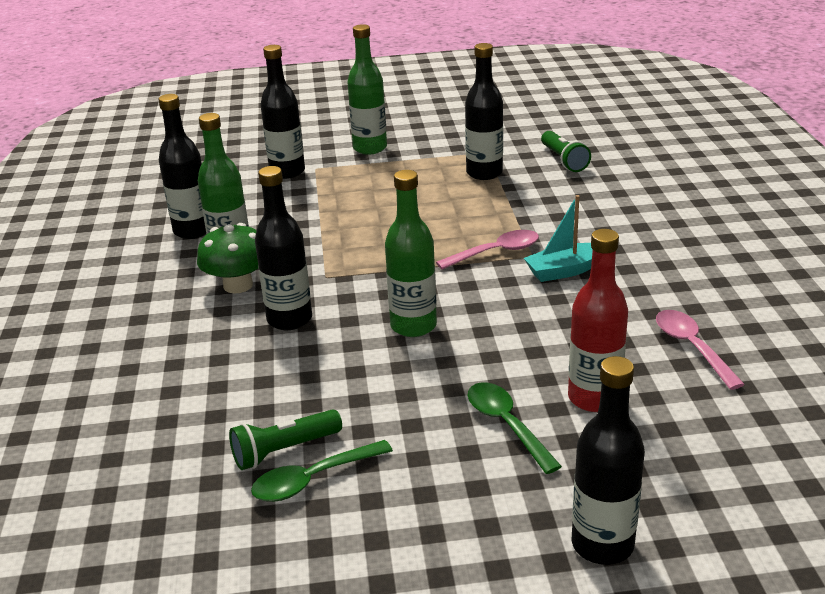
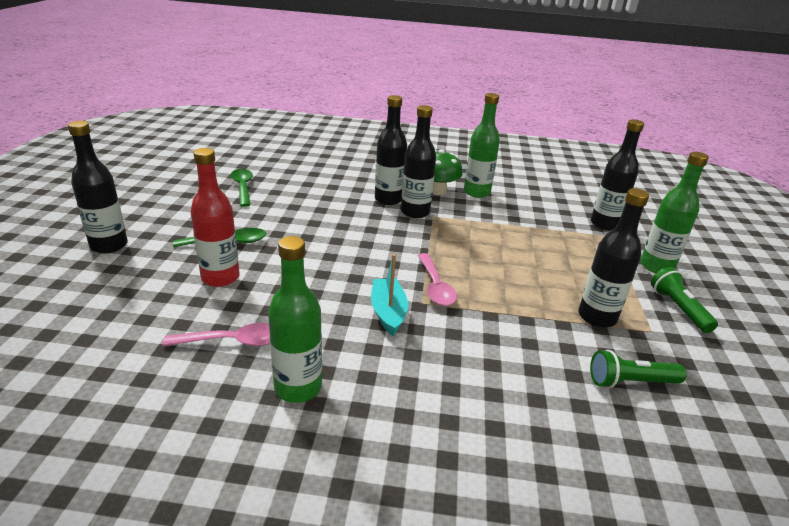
camera: 100 degrees right, 0 degrees up
black bottle [158,94,206,239] -> black bottle moved to [401,105,436,218]
green flashlight [229,409,342,470] -> green flashlight moved to [651,267,718,333]
green bottle [385,170,437,337] -> green bottle moved to [268,236,322,403]

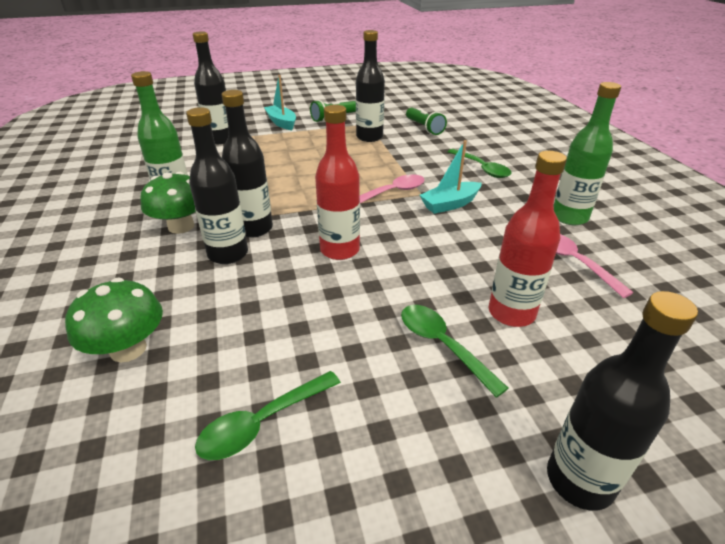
camera: 110 degrees left, 5 degrees up
green bottle [640,152,709,273] -> turquoise boat [264,75,296,130]
none -> green mushroom [65,278,163,362]
none -> red bottle [315,105,360,260]
none -> green spoon [448,149,512,178]

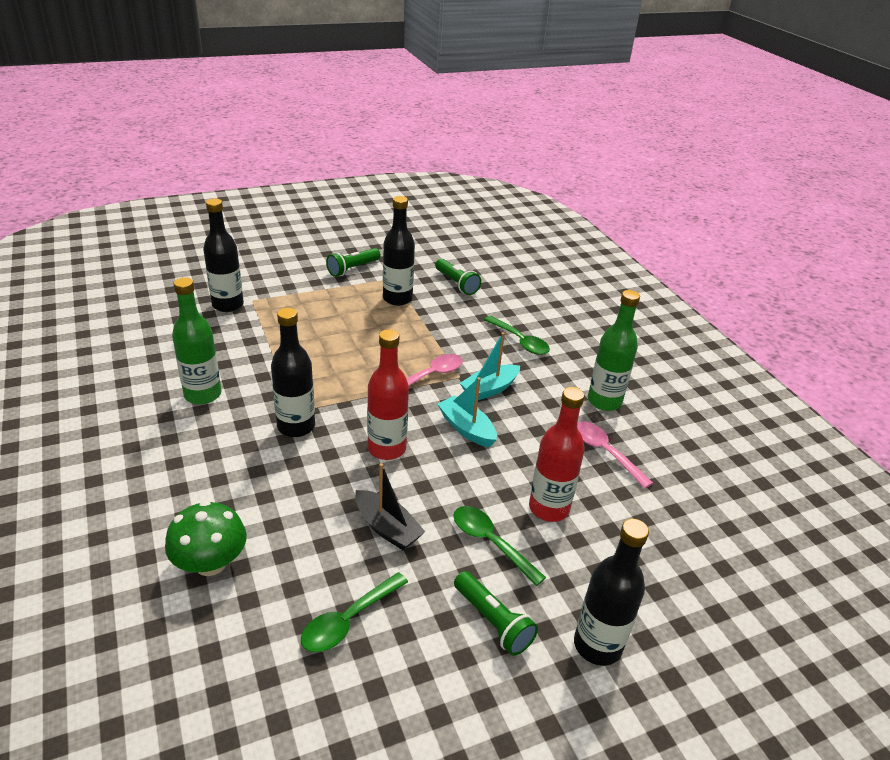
camera: 10 degrees left, 0 degrees up
green mushroom [140,172,196,234] -> none
black bottle [186,107,248,264] -> none
turquoise boat [264,75,296,130] -> turquoise boat moved to [438,377,497,447]
none -> black boat [355,463,425,550]
none -> green flashlight [454,571,538,656]

